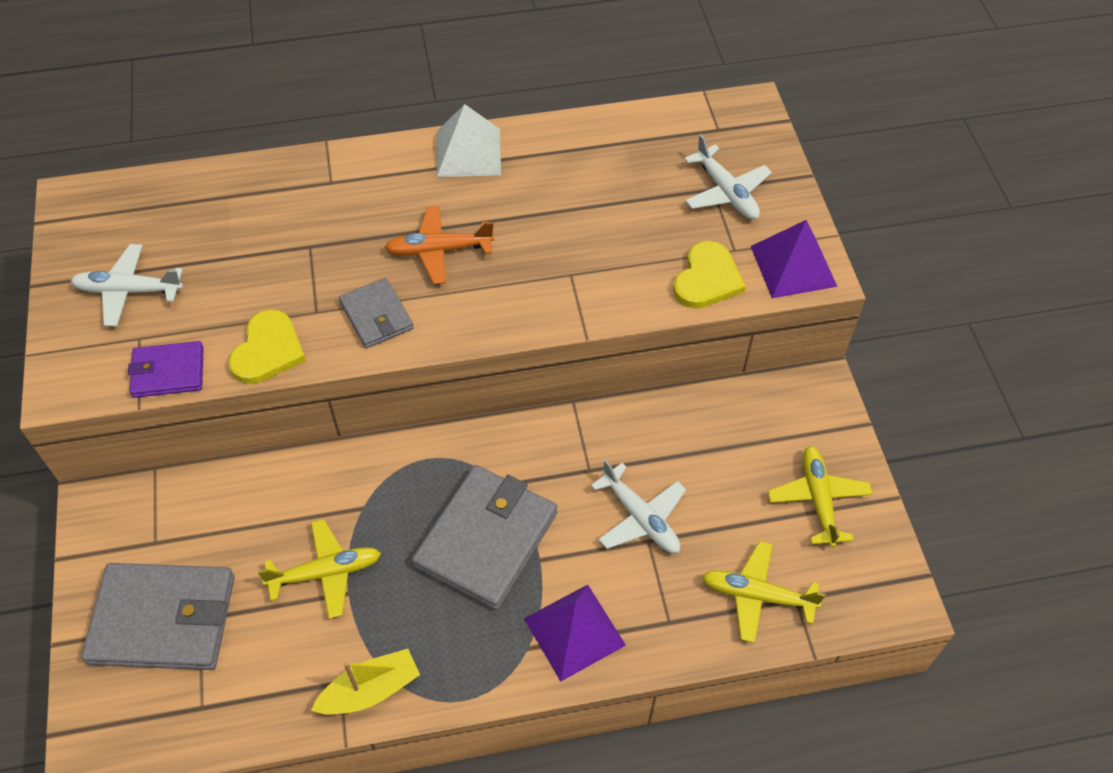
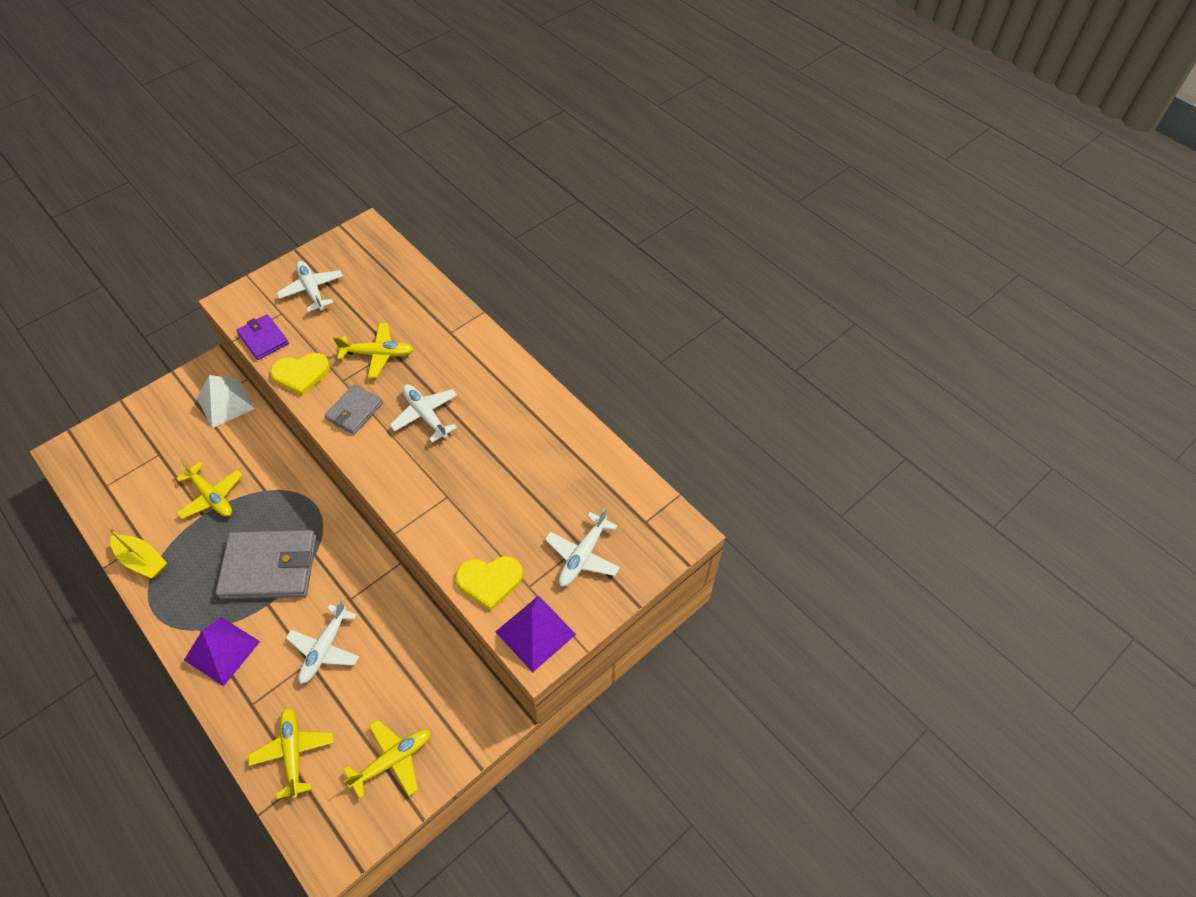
camera: 60 degrees right, 0 degrees up
grey wallet [81,563,235,670] -> none
orange plane [384,206,494,284] -> white plane [390,384,457,442]
white pyramid [437,104,501,177] -> white pyramid moved to [197,375,255,428]
none -> yellow plane [333,323,414,378]

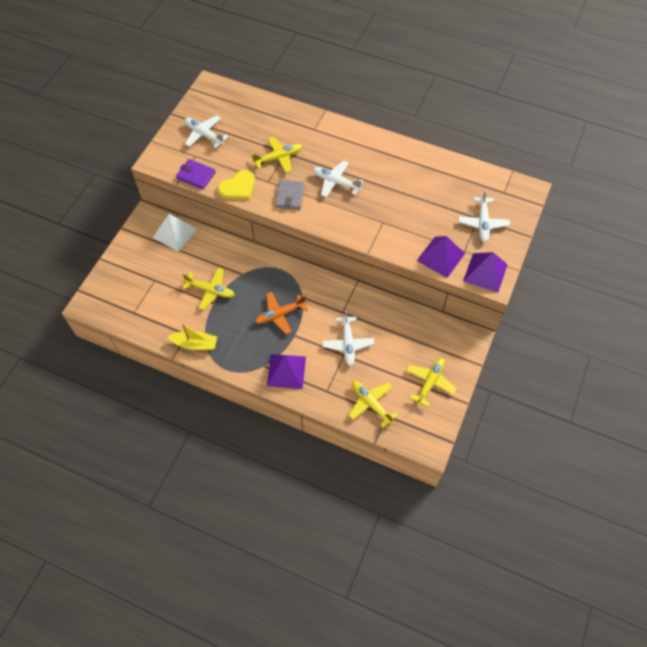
camera: 25 degrees left, 5 degrees up
grey wallet [216,530,316,599] -> orange plane [255,292,308,334]
yellow heart [455,556,523,611] -> purple pyramid [417,236,465,278]

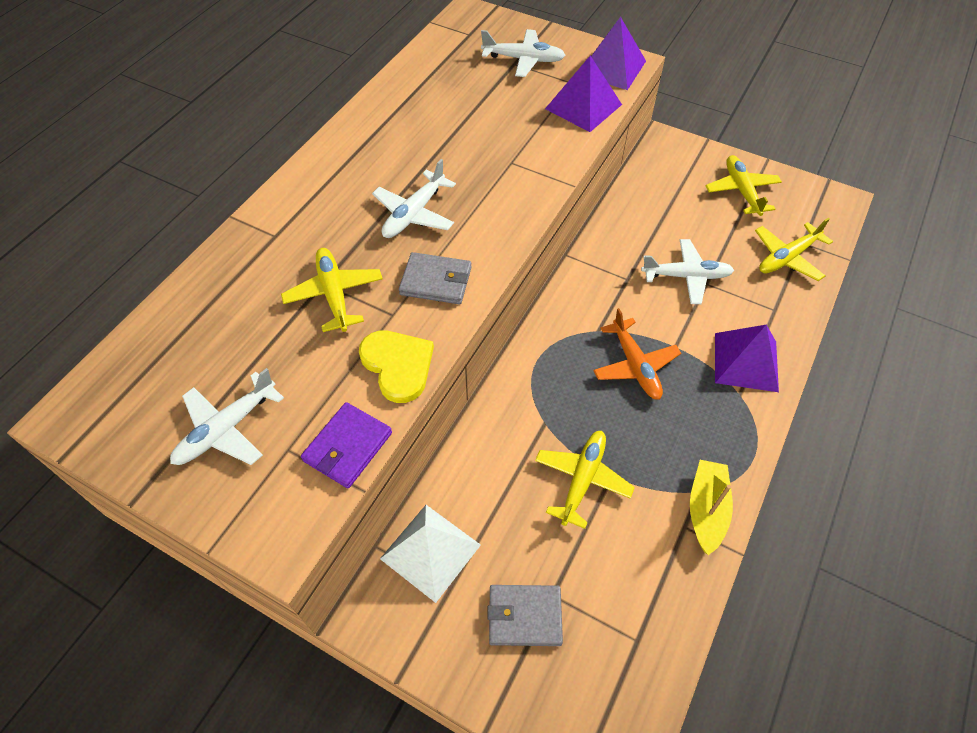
camera: 85 degrees left, 5 degrees down
yellow plane [406,358,457,407] -> yellow plane turned 45 degrees clockwise [705,155,782,216]
none -> grey wallet [487,585,563,646]

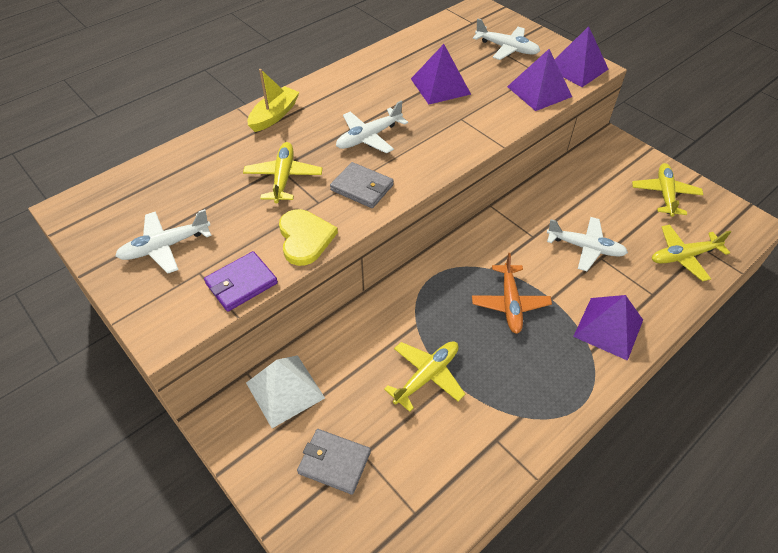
camera: 20 degrees right, 5 degrees down
yellow boat [690,460,733,555] -> yellow boat moved to [248,69,300,132]
none -> purple pyramid [411,44,471,104]

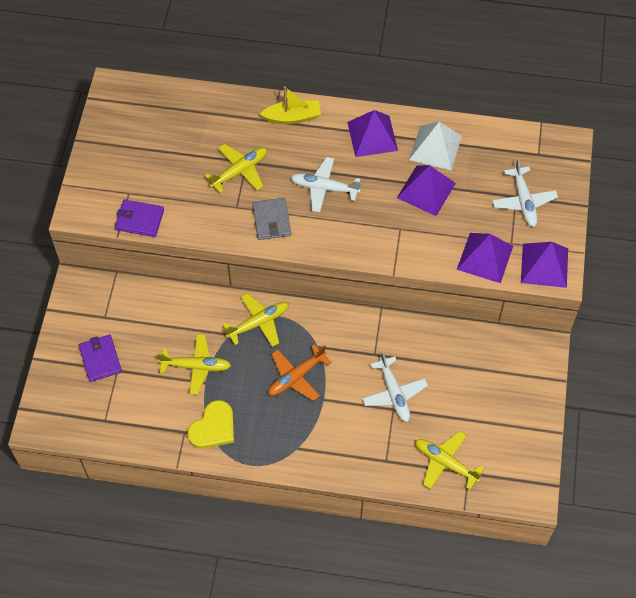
camera: 50 degrees right, 10 degrees up
white plane [115,209,212,274] -> none
white pyramid [246,355,325,428] -> white pyramid moved to [409,122,462,170]
yellow heart [279,209,338,266] -> yellow heart moved to [187,400,234,449]
grey wallet [297,429,371,495] -> purple wallet [79,335,122,382]
purple pyramid [573,295,643,361] -> purple pyramid moved to [347,110,398,157]
yellow plane [632,163,703,217] -> yellow plane moved to [222,293,289,347]

